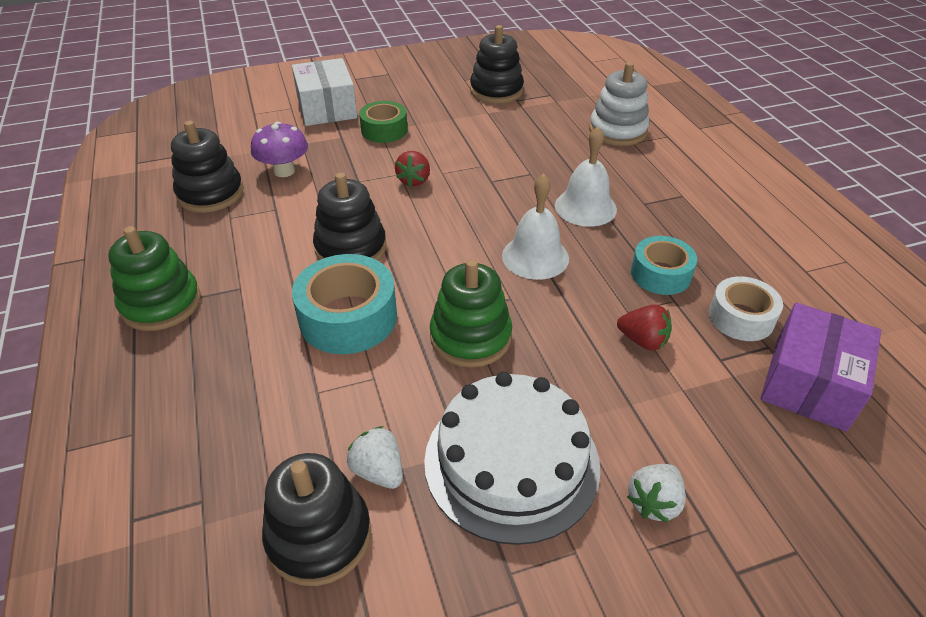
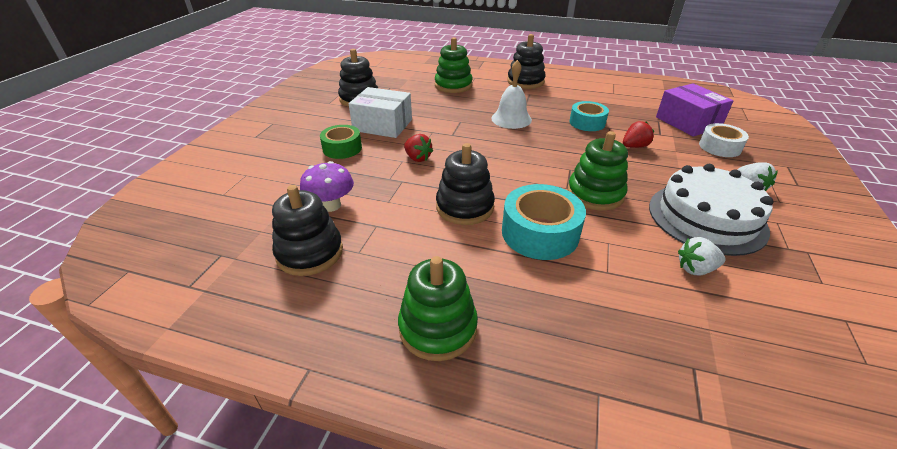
camera: 55 degrees left, 5 degrees down
black stacking toy [262,453,371,586] -> black stacking toy moved to [507,34,545,89]
white box [292,58,357,126] -> white box moved to [349,87,412,138]
white bell [502,174,569,280] -> none
white stacking toy [589,62,650,146] -> green stacking toy [435,37,473,93]
white tape [709,276,783,341] -> white tape moved to [699,123,749,157]

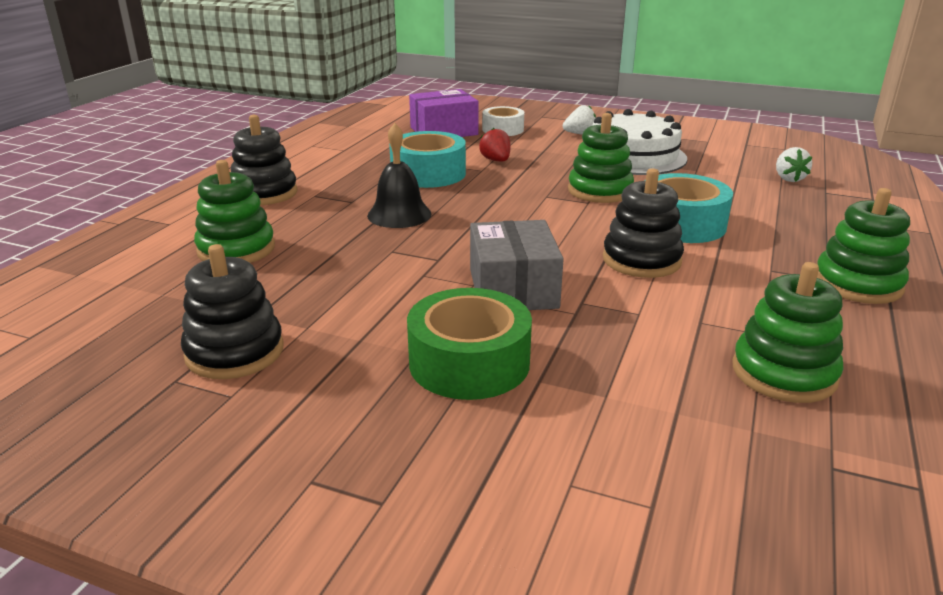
camera: 85 degrees left, 10 degrees down
black stacking toy [272,185,343,276] -> green stacking toy [732,262,843,403]
purple mushroom [300,161,354,212] -> none
green tape [320,125,362,159] -> green tape [407,288,532,400], size x1.54
white box [349,87,412,138] -> none
red strawberry [404,134,433,162] -> grey box [470,220,563,310]
white bell [491,60,532,129] -> black bell [367,123,431,228]
turquoise tape [569,101,609,131] -> turquoise tape [389,131,466,188], size x1.54
white strawberry [678,237,725,275] -> white strawberry moved to [776,147,812,182]

